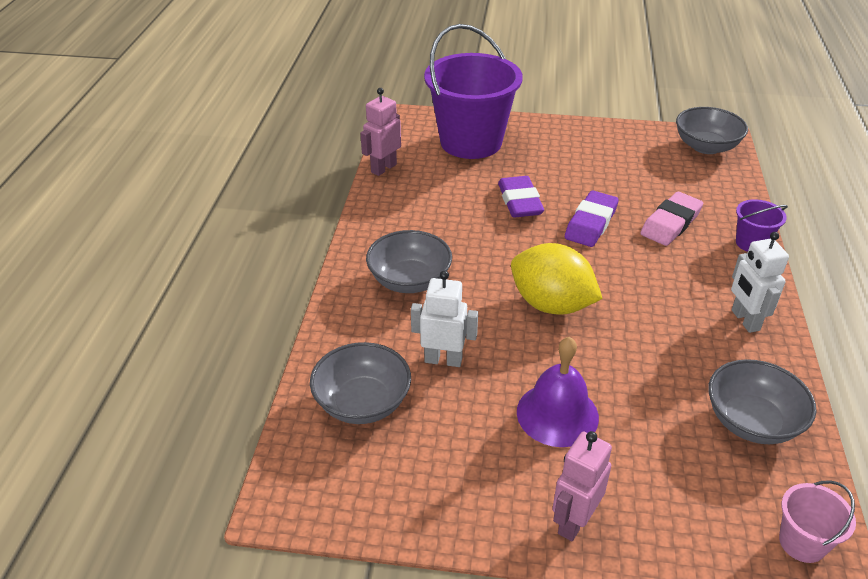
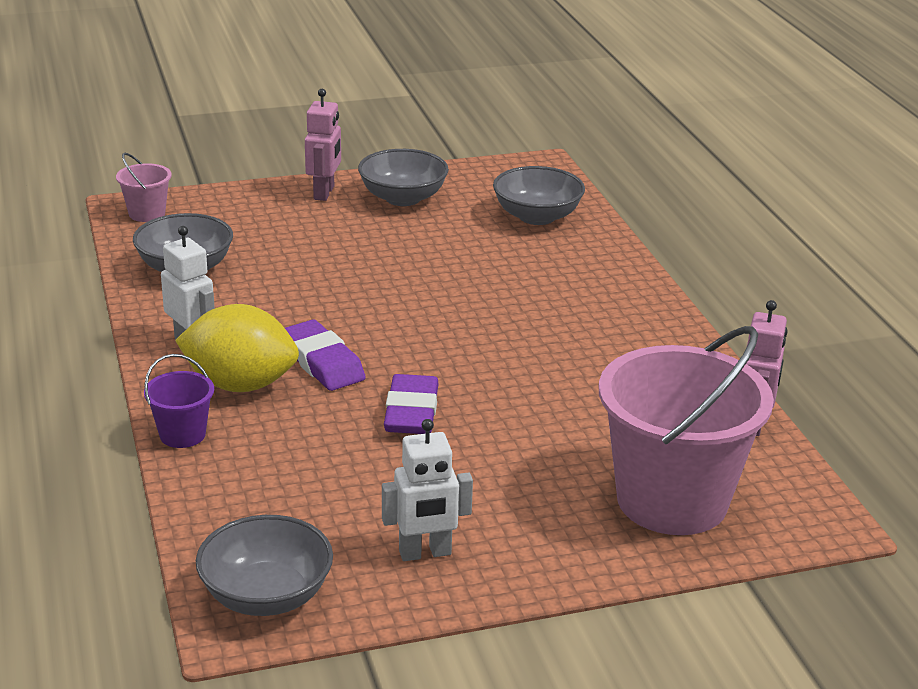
camera: 155 degrees right, 10 degrees down
grey bowl [366,230,452,293] -> grey bowl moved to [358,149,449,206]
white robot [411,271,478,367] -> white robot moved to [382,419,473,561]
purple bucket [424,24,523,159] -> pink bucket [599,326,774,535]
purple eraser [498,176,544,218] -> purple eraser moved to [285,319,366,391]
yellow lemon [511,243,603,315] -> yellow lemon moved to [175,304,299,392]
purple bell [517,337,599,447] -> none
pink eraser [640,192,703,246] -> none

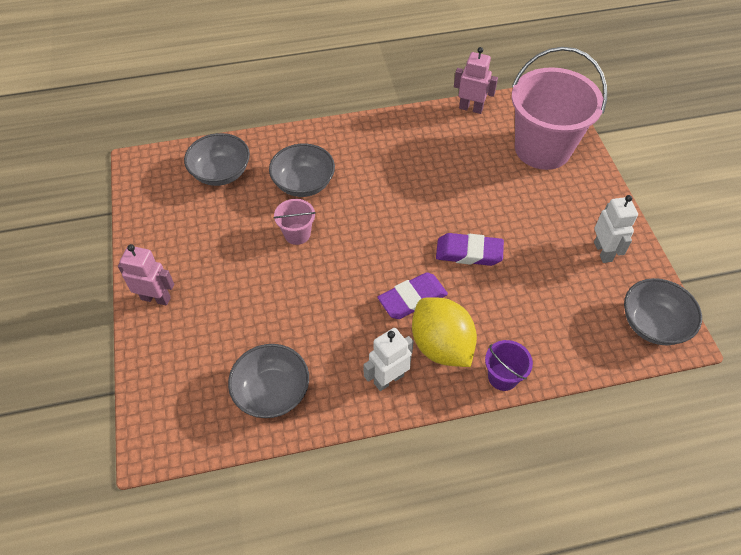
camera: 85 degrees left, 25 degrees up
pink bucket [116,153,172,222] -> pink bucket moved to [273,199,316,245]
yellow lemon [175,304,299,392] -> yellow lemon turned 45 degrees counterclockwise [412,297,477,367]
grey bowl [358,149,449,206] -> grey bowl moved to [269,144,335,197]

